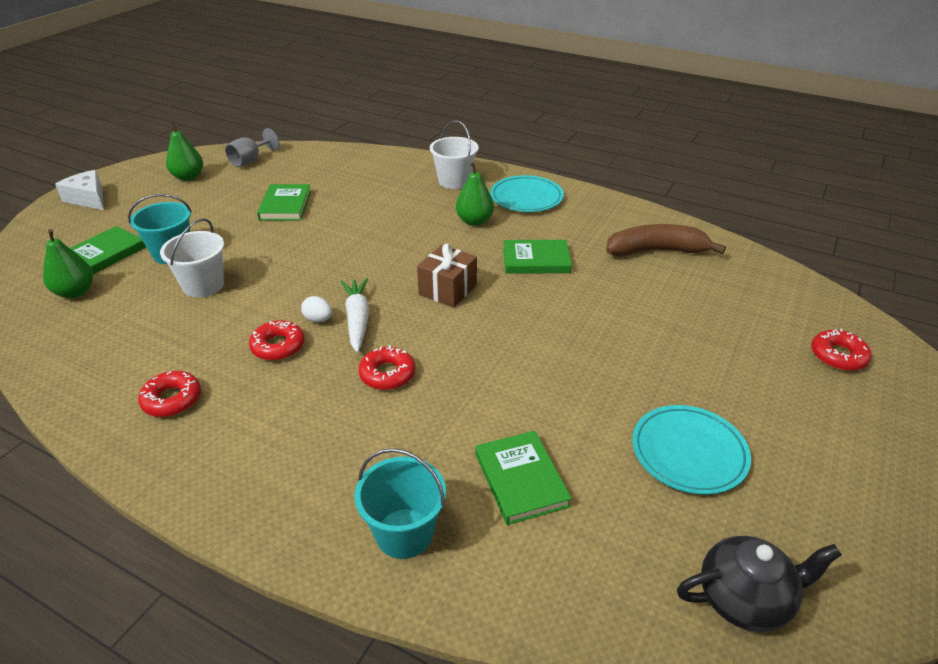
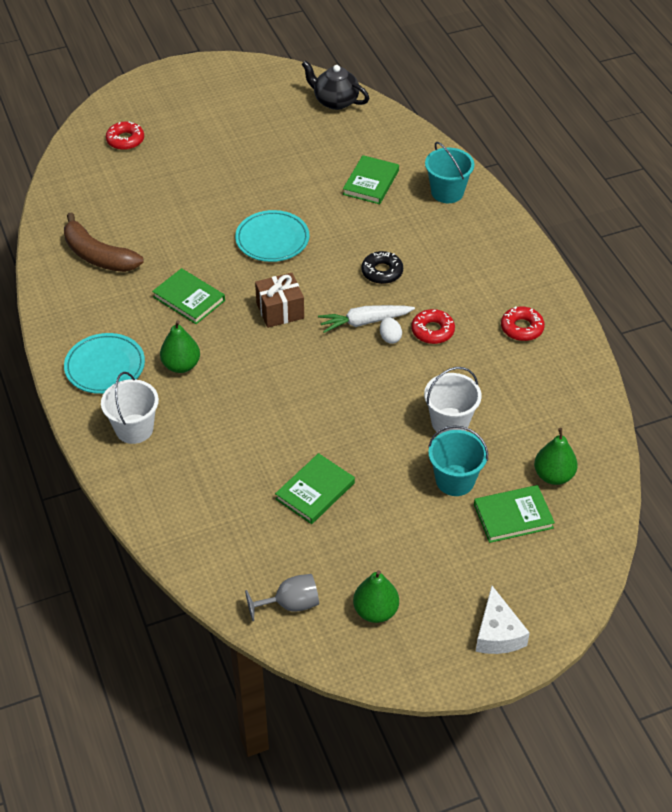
camera: 140 degrees left, 10 degrees up
white carrot [341,278,369,353] -> white carrot turned 45 degrees clockwise [318,305,415,333]
red donut [358,345,415,390] -> black donut [361,251,403,284]
turquoise plate [632,405,751,495] -> turquoise plate moved to [235,210,309,262]

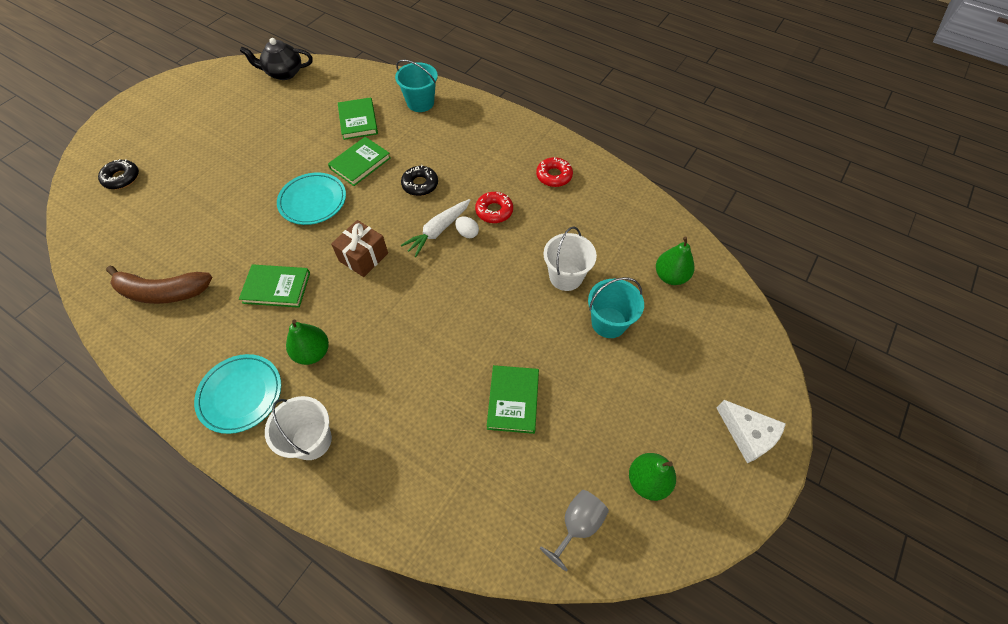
camera: 35 degrees left, 10 degrees up
red donut [106,121,144,150] -> black donut [98,159,139,189]
green book [474,485,555,543] -> green book moved to [328,137,391,186]

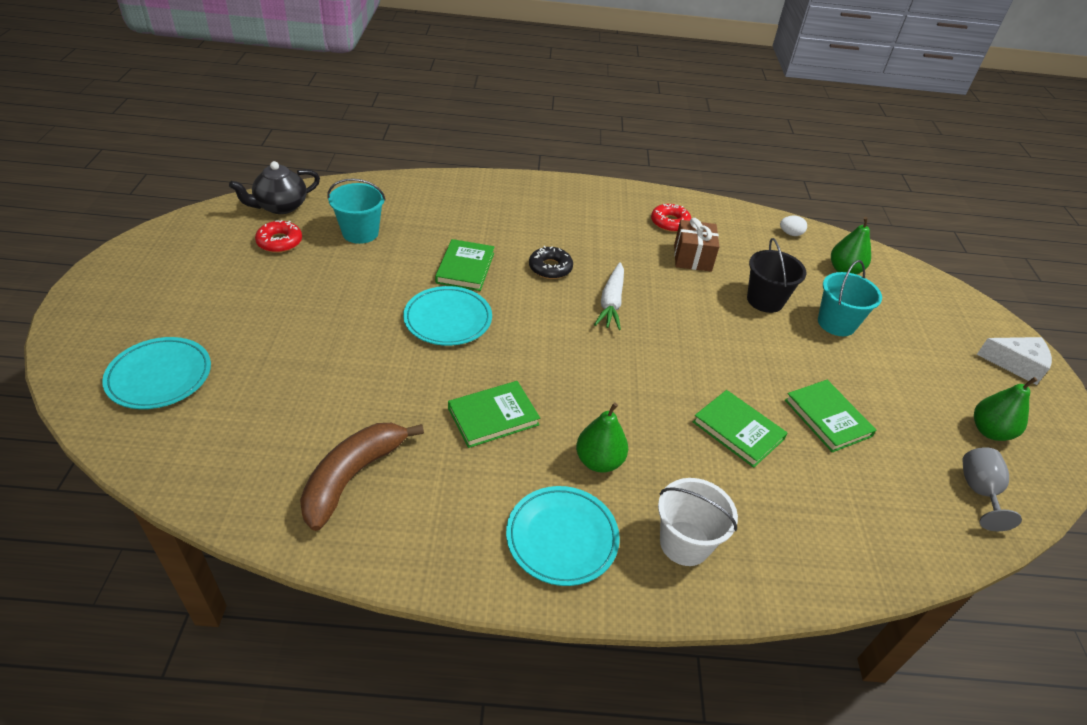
camera: 35 degrees left, 15 degrees down
black donut [98,159,139,189] -> turquoise plate [102,337,211,409]
brown banana [106,266,213,304] -> brown banana turned 150 degrees clockwise [300,423,424,531]
brown gift [331,220,388,277] -> brown gift moved to [674,218,719,272]
green book [338,97,378,140] -> green book moved to [693,390,788,468]
turquoise bucket [395,60,438,112] -> turquoise bucket moved to [327,179,386,244]
white egg [455,217,479,238] -> white egg moved to [780,216,807,236]
red donut [475,192,513,223] -> red donut moved to [255,220,302,253]
white bucket [544,227,597,291] -> black bucket [747,238,806,313]

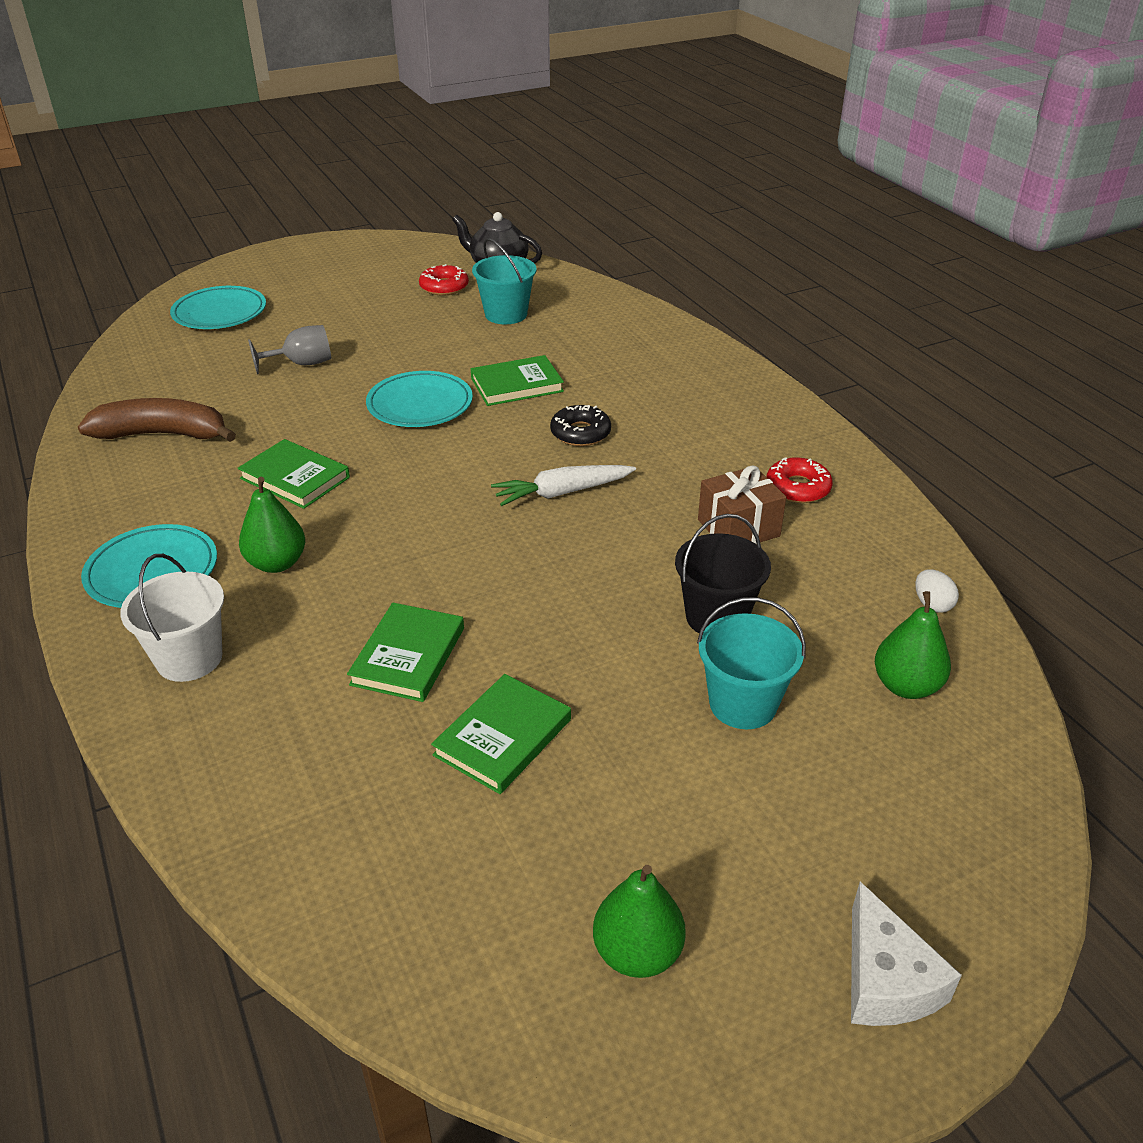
camera: 65 degrees right, 5 degrees down
grey goblet [962,447,1022,531] -> grey goblet moved to [248,325,331,374]

